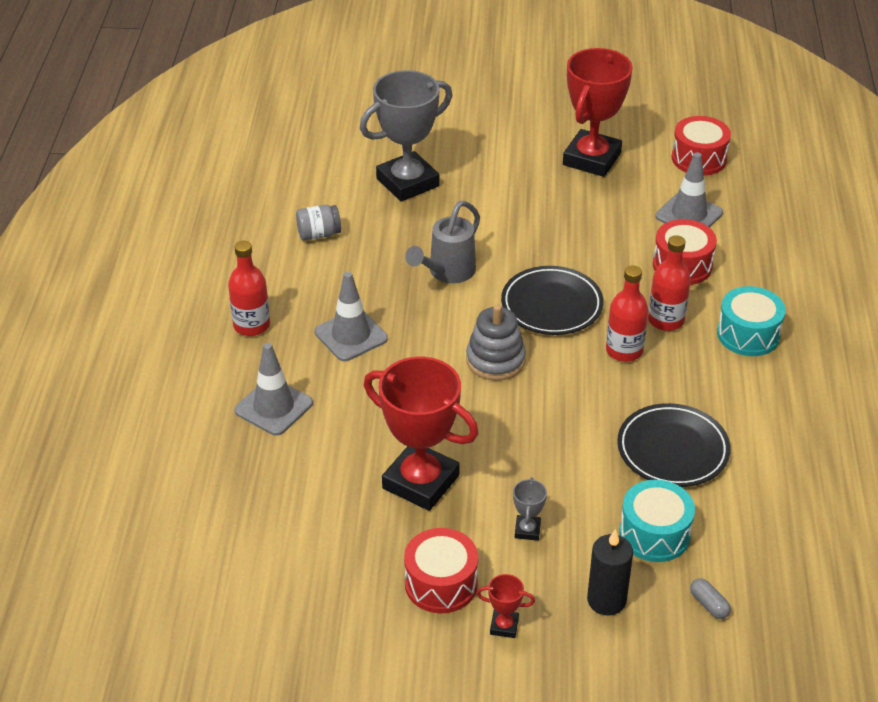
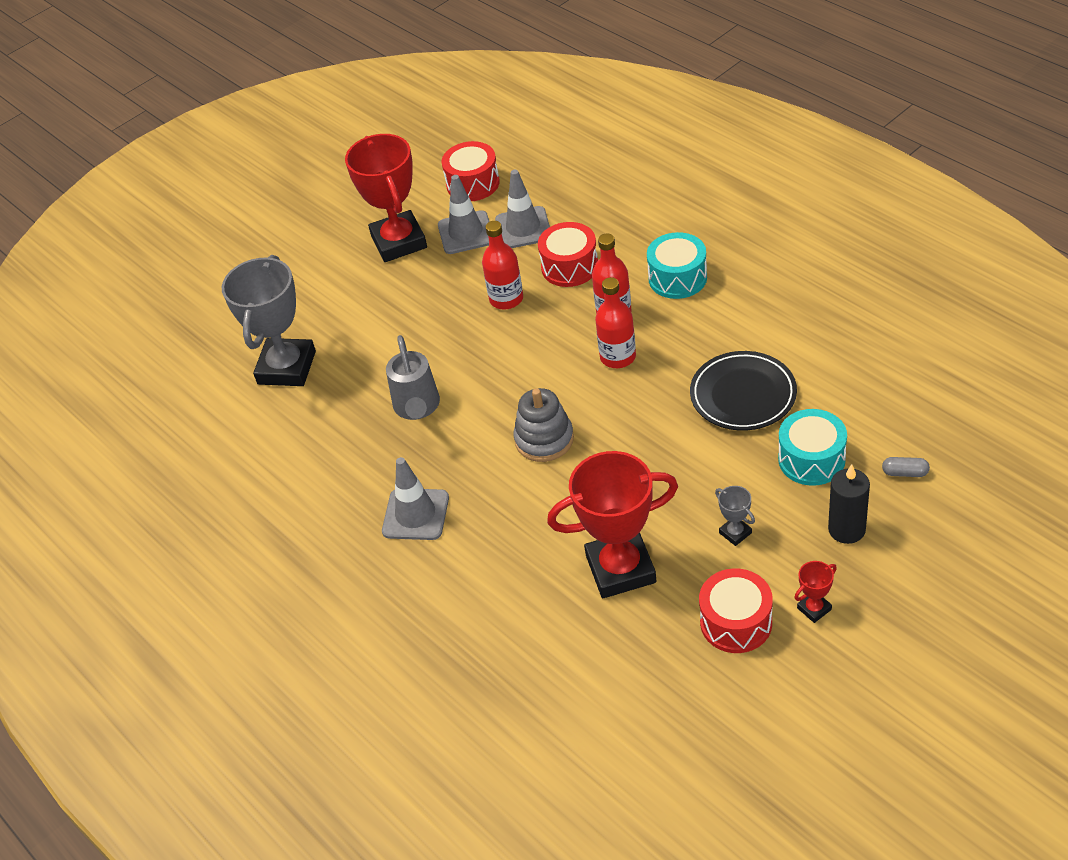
camera: 40 degrees left, 5 degrees up
red bottle [228,241,270,336] -> red bottle moved to [482,221,523,310]
grey traffic cone [234,343,313,436] -> grey traffic cone moved to [438,175,490,254]
grey jar [296,205,341,241] -> none
black plate [501,266,604,335] -> none

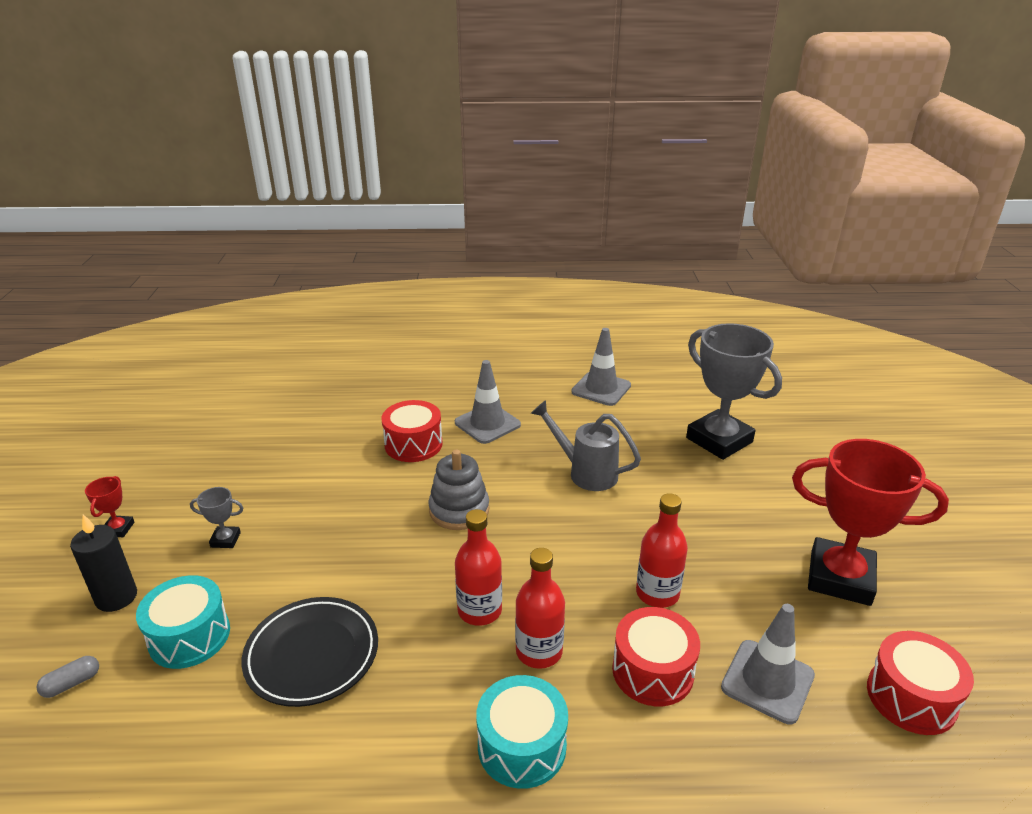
camera: 125 degrees right, 15 degrees down
grey traffic cone [438,175,490,254] -> grey traffic cone moved to [571,328,631,406]
red trophy [547,451,678,598] -> none
red drum [699,569,773,653] -> red drum moved to [382,400,443,462]

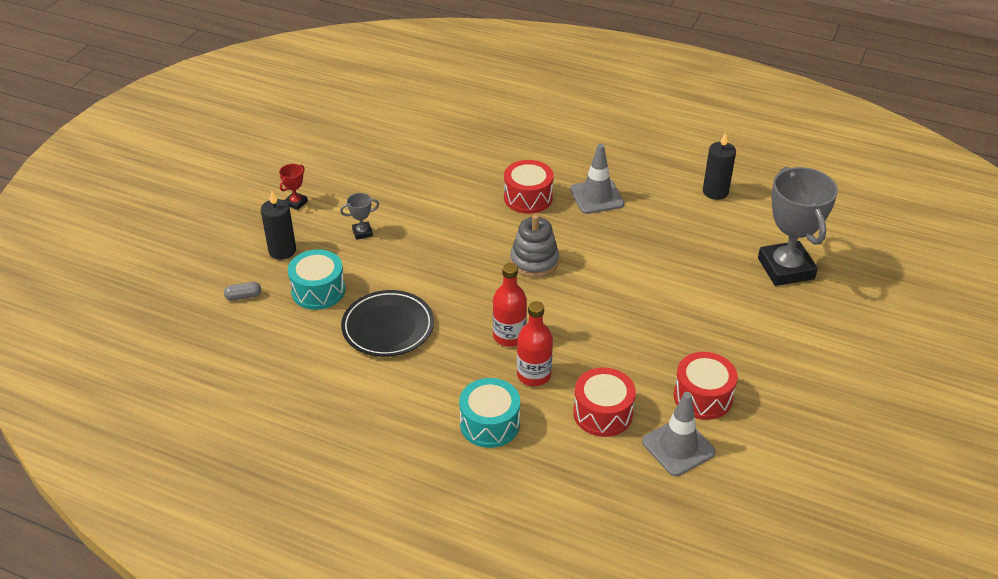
camera: 25 degrees right, 10 degrees up
grey trophy [190,487,243,548] -> grey trophy turned 45 degrees counterclockwise [340,193,379,240]
grey watering can [531,400,641,491] -> none
grey traffic cone [571,328,631,406] -> black candle [703,132,736,200]
red bottle [636,493,688,608] -> none
red trophy [792,439,949,606] -> none
red drum [867,631,974,735] -> red drum moved to [674,352,738,420]

